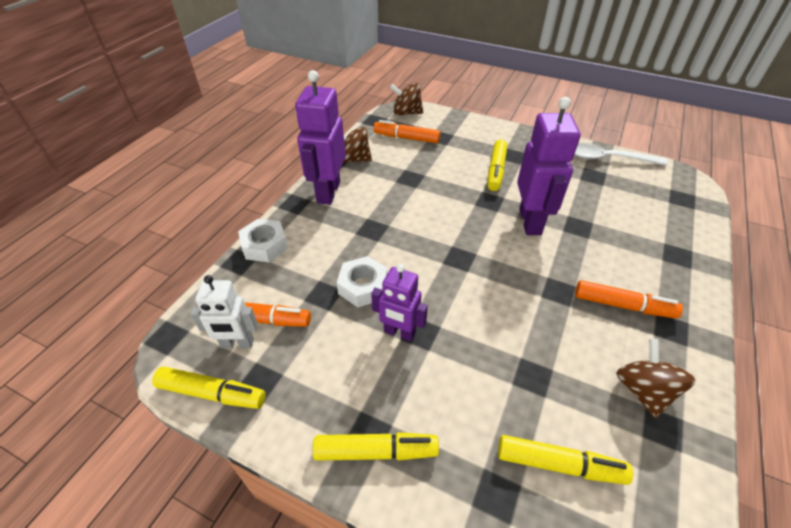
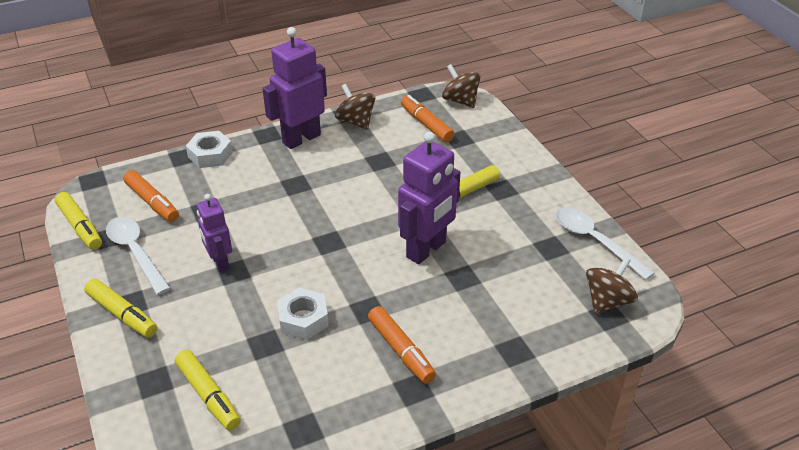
camera: 40 degrees right, 5 degrees down
white robot [190,275,258,348] -> none
white nut [337,256,388,307] -> white nut moved to [277,287,329,340]
brown spinning top [616,339,696,418] -> brown spinning top moved to [586,257,638,314]
none -> white spoon [106,217,171,295]

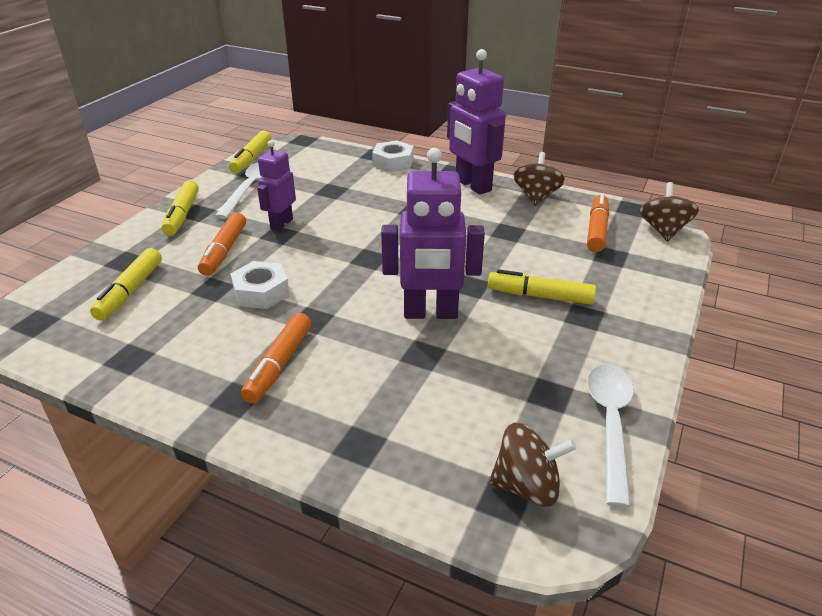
camera: 50 degrees right, 5 degrees down
orange marker [123,170,179,222] -> orange marker moved to [198,212,246,276]
purple robot [262,27,327,149] -> purple robot turned 135 degrees counterclockwise [447,49,506,195]

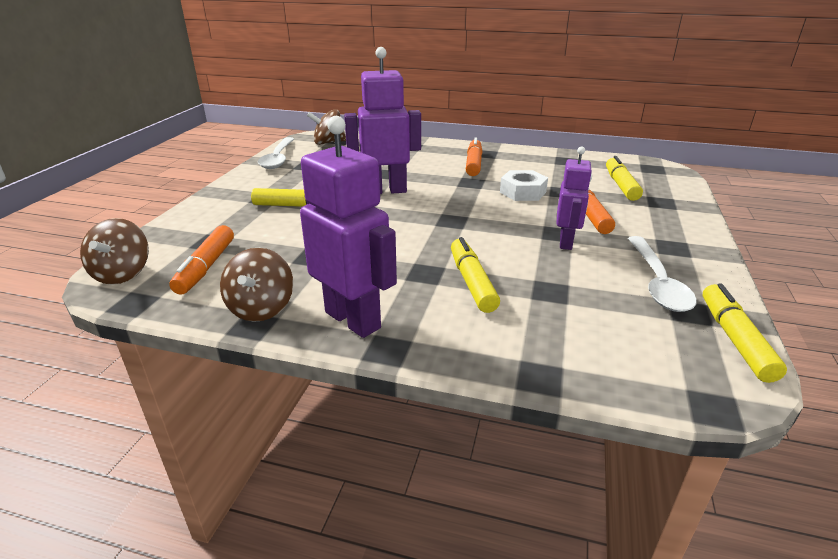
camera: 170 degrees right, 5 degrees down
yellow marker [161,180,199,236] -> yellow marker moved to [451,237,500,313]
white nut [372,140,414,172] -> none

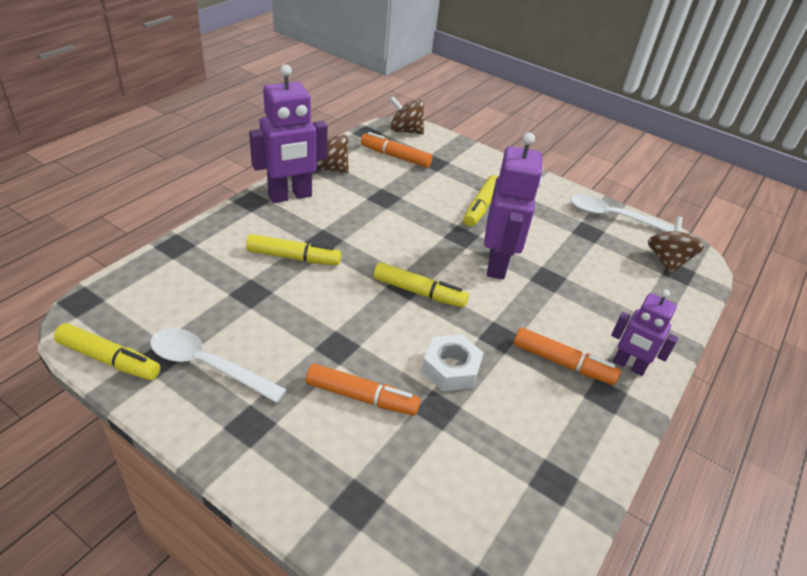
camera: 105 degrees right, 10 degrees up
purple robot [557,146,592,250] -> purple robot moved to [611,290,678,376]
yellow marker [606,156,643,201] -> yellow marker moved to [374,262,469,308]

